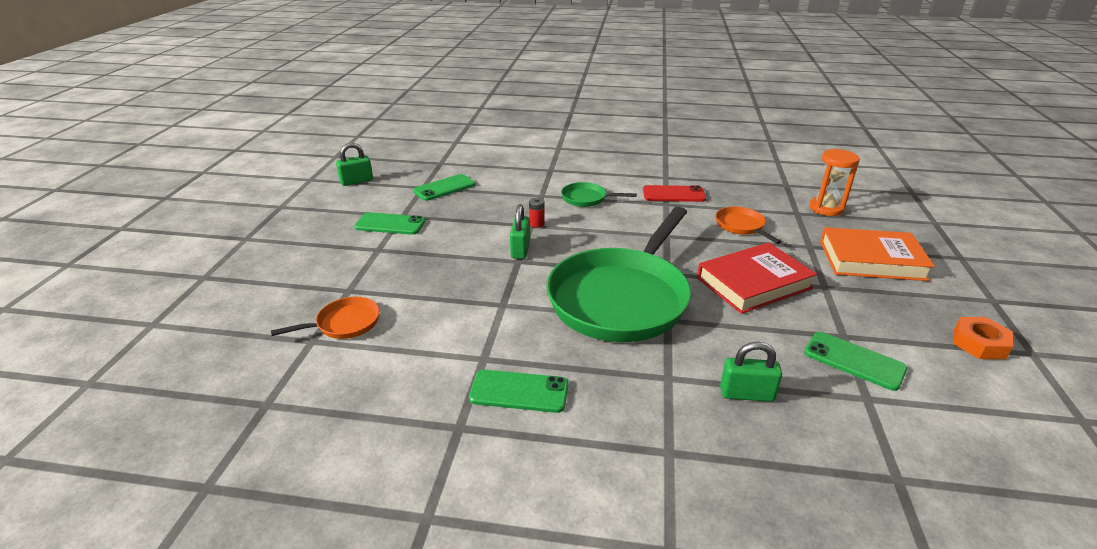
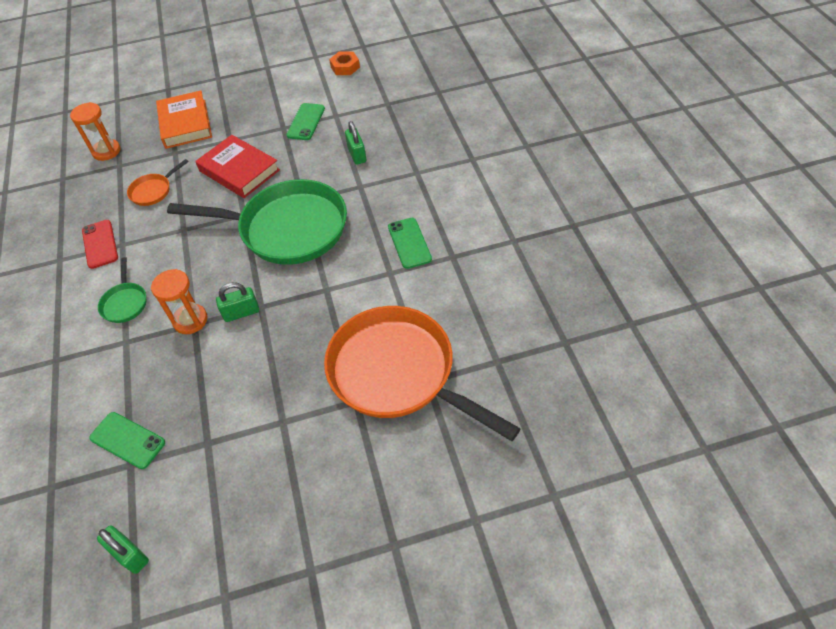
camera: 110 degrees left, 20 degrees up
orange pan [271,297,380,339] -> orange pan [324,306,521,441], size x2.40
green phone [354,212,425,235] -> none
red battery [529,198,545,228] -> orange hourglass [151,269,207,334]
orange nut [953,317,1013,359] -> orange nut moved to [329,52,360,75]

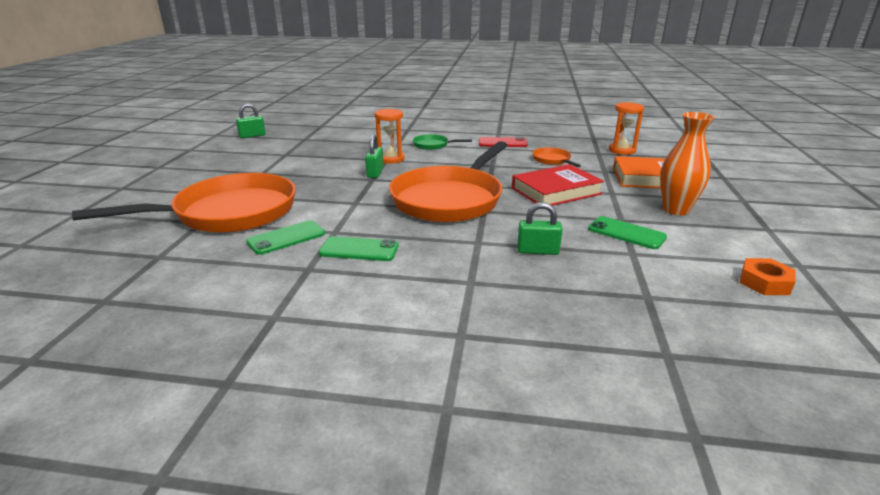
camera: 110 degrees right, 25 degrees down
green phone [89,412,165,469] -> green phone moved to [246,220,325,255]
green pan [167,179,347,265] -> orange pan [389,141,507,222]
none -> orange vase [660,112,715,215]

